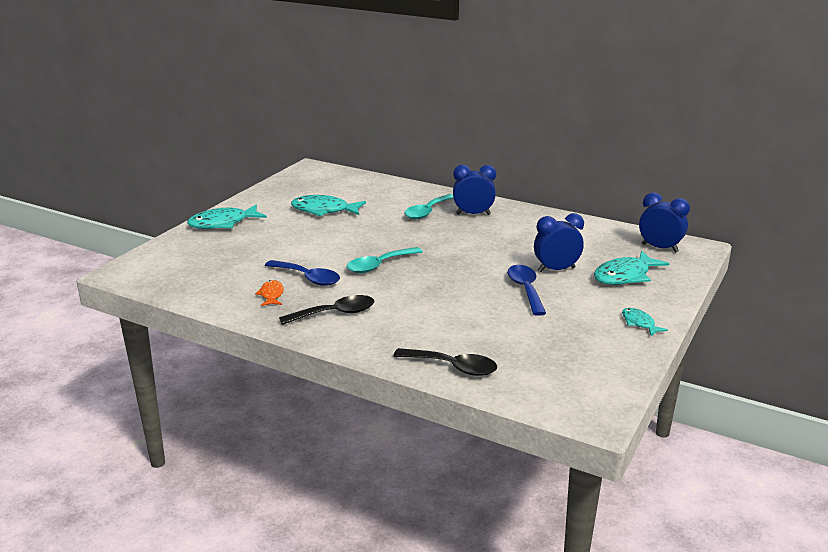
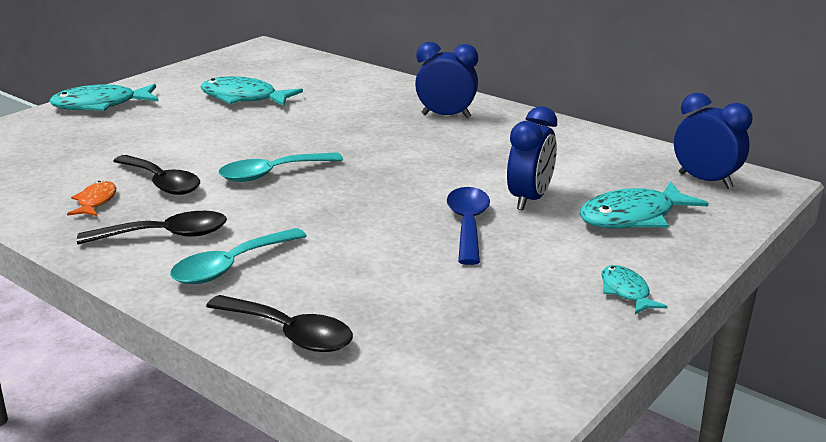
camera: 10 degrees right, 0 degrees up
blue spoon [265,260,340,286] -> black spoon [113,155,200,195]
turquoise spoon [405,194,453,219] -> turquoise spoon moved to [170,228,306,284]
blue clock [534,213,584,272] -> blue clock turned 120 degrees clockwise [507,106,557,210]

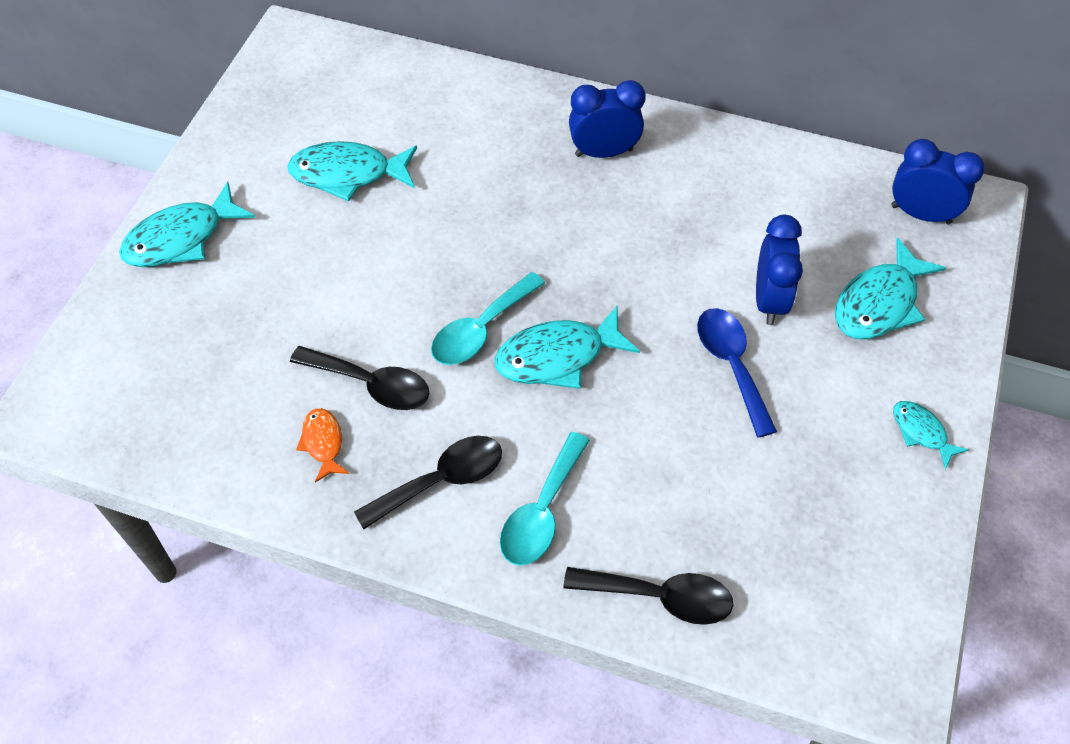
camera: 20 degrees left, 30 degrees up
none -> turquoise fish [495,306,640,389]

